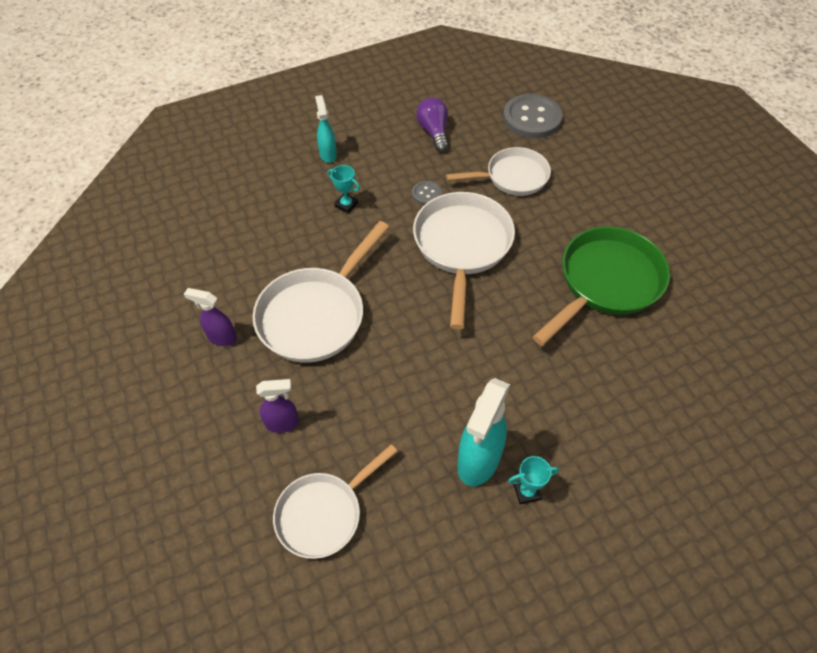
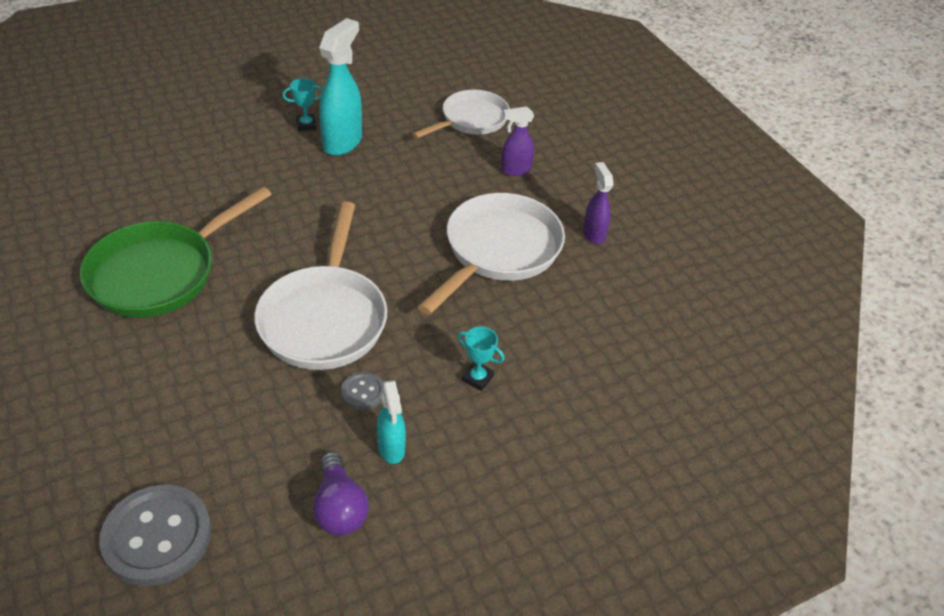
camera: 175 degrees right, 10 degrees down
purple spray bottle [184,288,237,346] -> purple spray bottle turned 120 degrees counterclockwise [583,162,614,244]
turquoise spray bottle [315,95,337,163] -> turquoise spray bottle moved to [377,380,406,464]
white pan [446,147,551,196] -> none

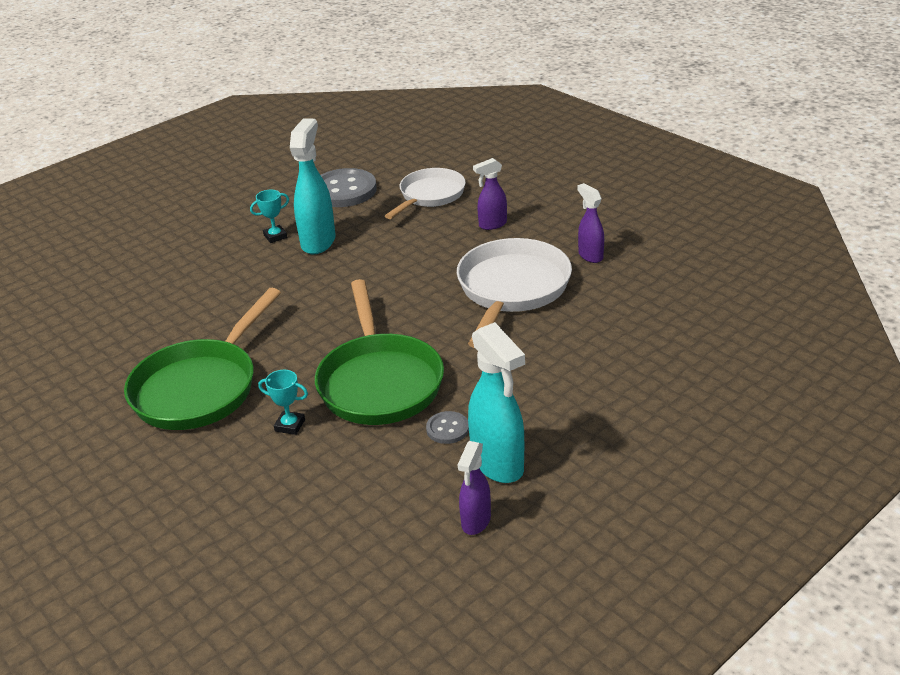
camera: 10 degrees left, 10 degrees down
grey button [99,485,211,586] -> grey button moved to [321,168,377,207]
white pan [254,201,387,370] -> green pan [315,279,444,425]
purple light bulb [313,451,369,536] -> purple spray bottle [458,441,491,535]
turquoise spray bottle [377,380,406,464] -> turquoise spray bottle [468,322,525,483], size x1.72
turquoise trophy [457,327,505,391] -> turquoise trophy moved to [258,370,308,435]

